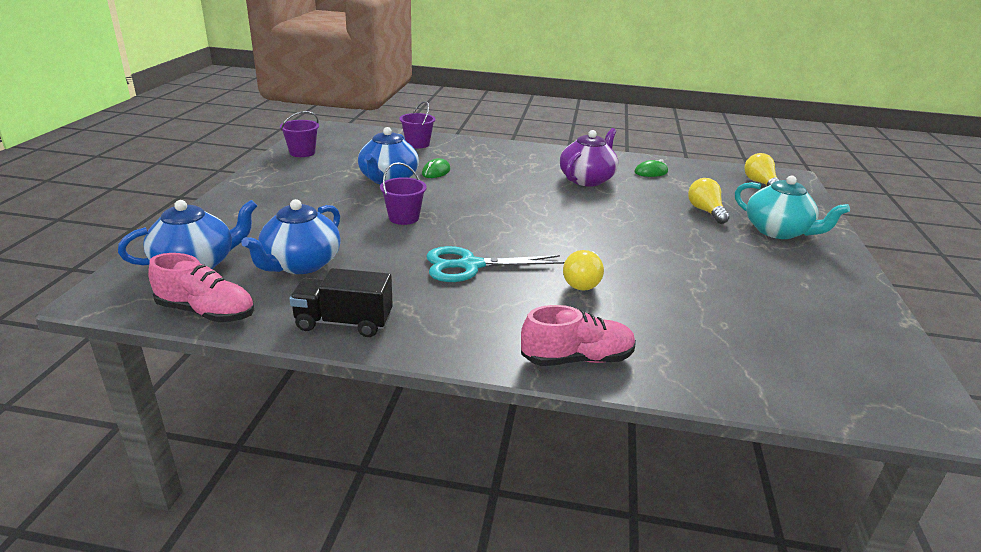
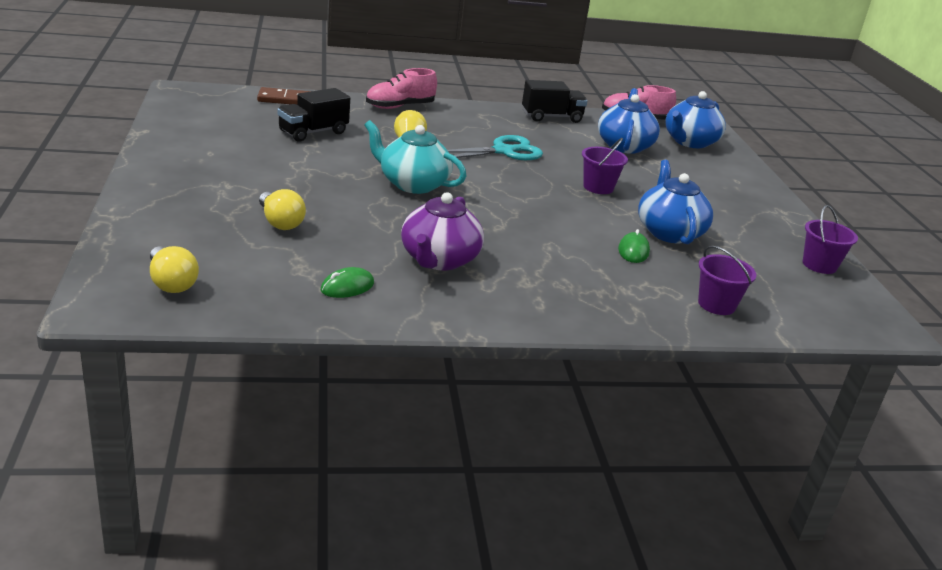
camera: 160 degrees right, 0 degrees up
turquoise teapot [735,176,850,239] -> turquoise teapot moved to [364,120,467,194]
none -> brown domino [257,87,311,104]
none -> black truck [277,88,350,142]

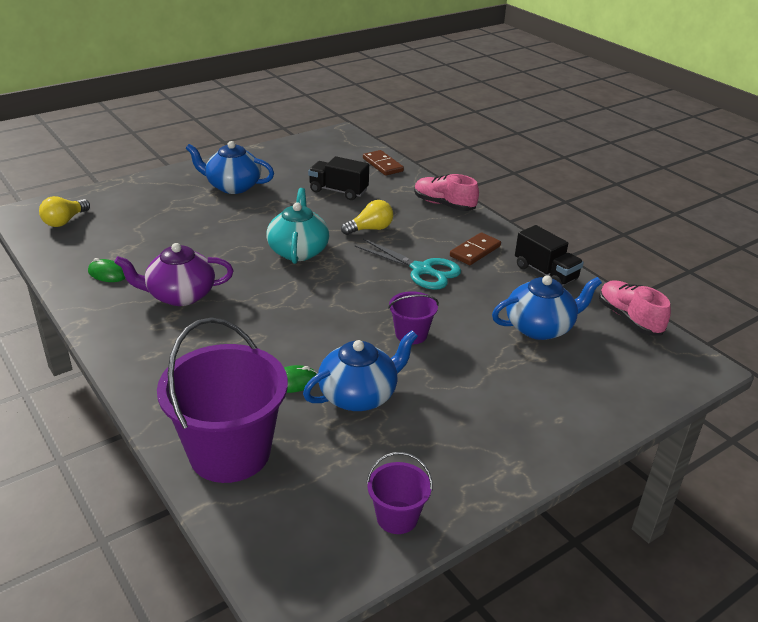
camera: 65 degrees right, 5 degrees up
yellow light bulb [259,189,306,230] -> none
blue teapot [665,91,726,148] -> blue teapot moved to [186,141,274,194]
purple bucket [698,246,756,315] -> purple bucket [157,317,288,483], size x2.10
none -> brown domino [450,232,501,265]

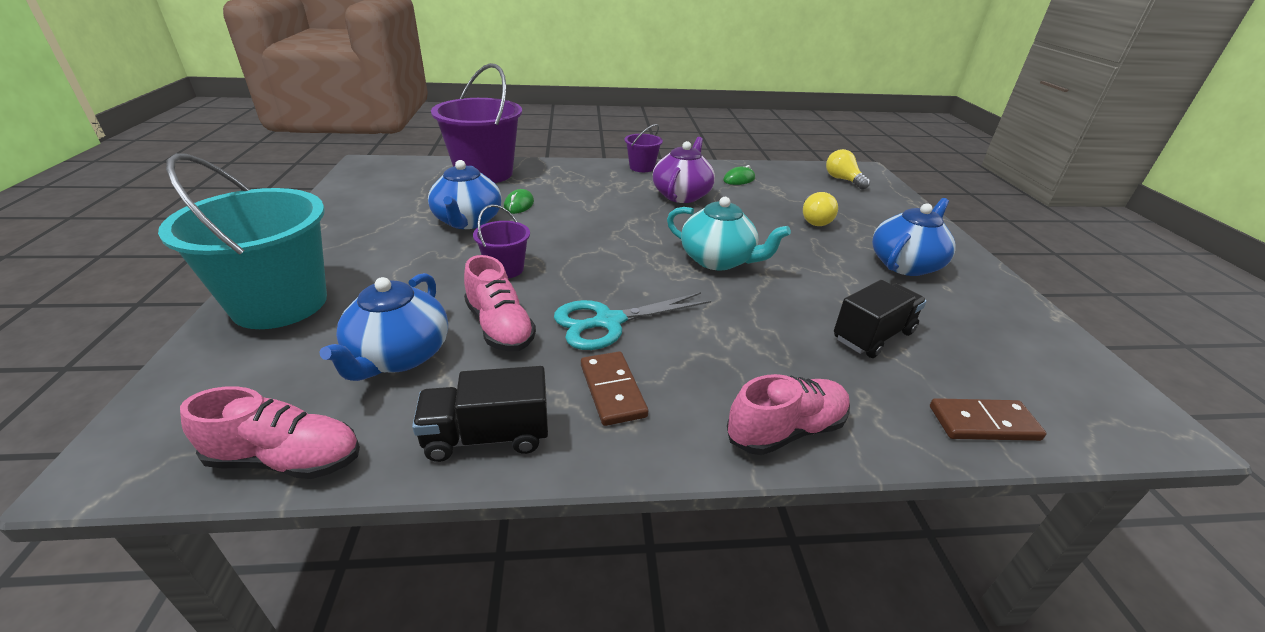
camera: 120 degrees right, 0 degrees up
yellow light bulb [341,200,393,235] -> yellow light bulb moved to [803,192,838,226]
purple bucket [367,452,433,534] -> purple bucket moved to [625,124,663,172]
none -> turquoise bucket [158,153,327,329]
none -> pink shoe [464,255,536,352]

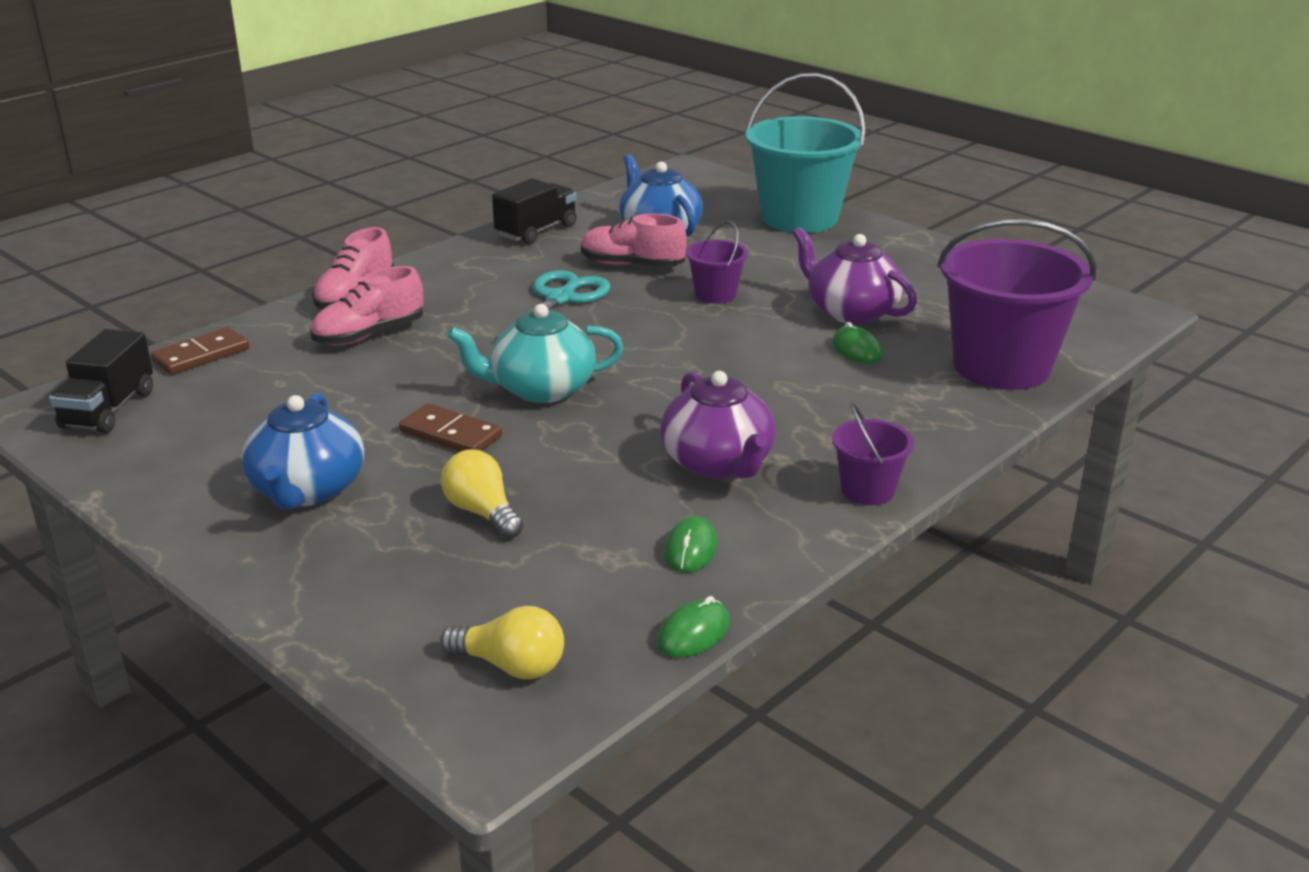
camera: 140 degrees right, 5 degrees down
pink shoe [180,386,360,479] -> pink shoe moved to [310,266,423,345]
blue teapot [428,160,502,229] -> purple teapot [793,227,917,324]
brown domino [581,352,648,426] -> brown domino moved to [399,403,502,452]
black truck [834,280,926,358] -> black truck moved to [49,329,153,433]
none -> green mouse [657,596,730,658]

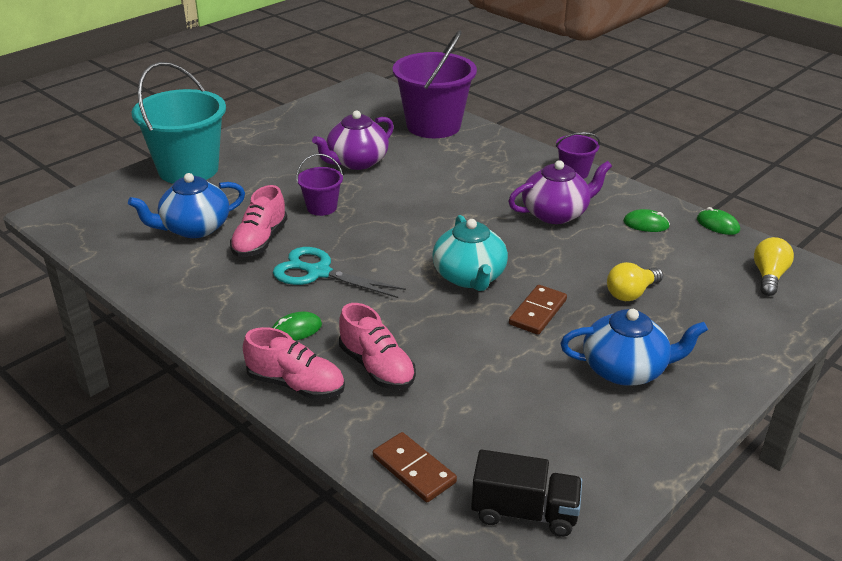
camera: 90 degrees left, 5 degrees up
black truck [492,179,577,245] -> none
green mouse [832,322,883,363] -> green mouse moved to [272,312,322,341]

